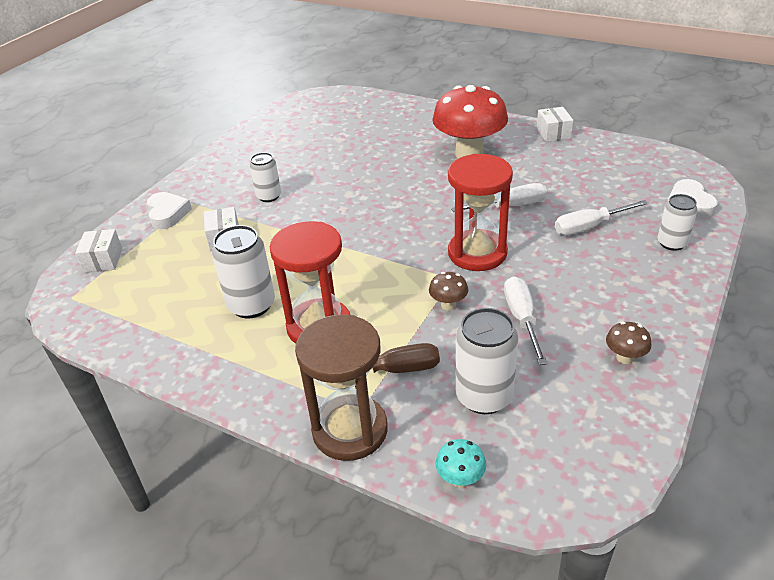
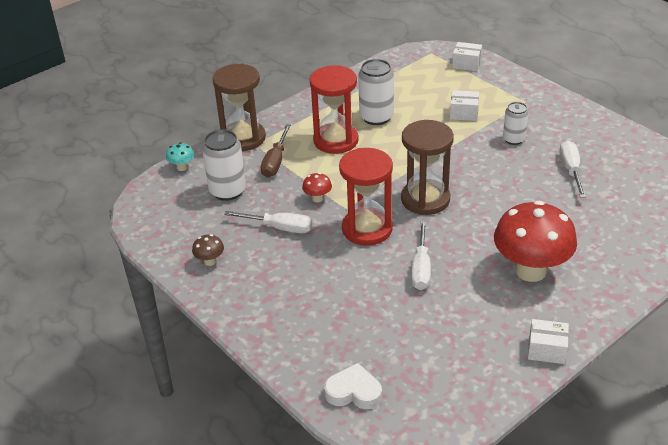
camera: 110 degrees right, 0 degrees up
white heart [147,192,192,229] -> none
brown mushroom [429,272,468,310] -> red mushroom [302,173,332,202]
white screwdriver [555,200,648,235] -> white screwdriver moved to [560,140,586,198]
white can [658,194,698,251] -> none
none -> brown hourglass [401,120,454,215]

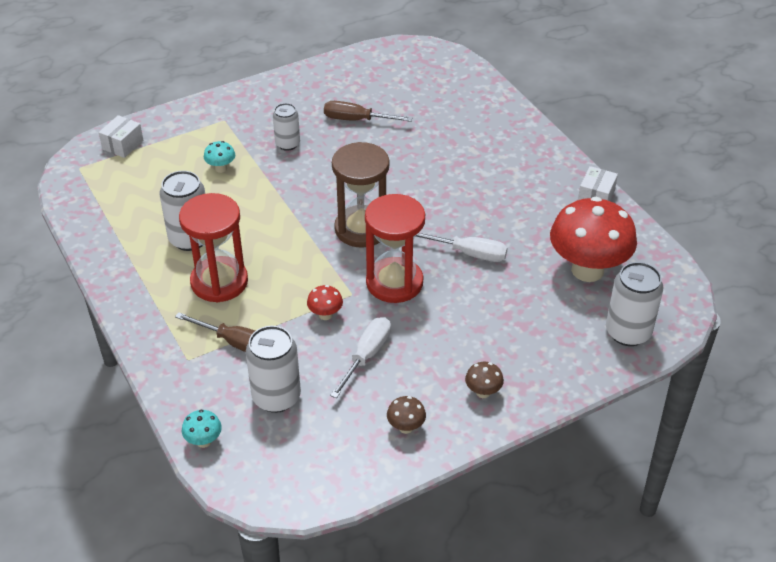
camera: 80 degrees left, 5 degrees up
brown hourglass [212,63,266,151] -> none
white heart [324,363,382,409] -> white can [606,262,663,346]
white box [450,90,479,121] -> turquoise mushroom [204,141,235,173]
red mushroom [494,201,577,282] -> red mushroom moved to [550,197,637,282]
white screwdriver [560,140,586,198] -> brown screwdriver [324,101,412,122]
none -> brown mushroom [465,362,504,398]

